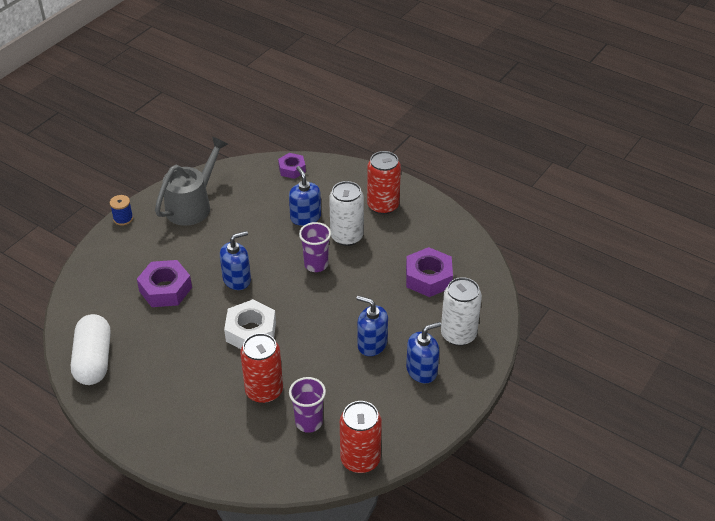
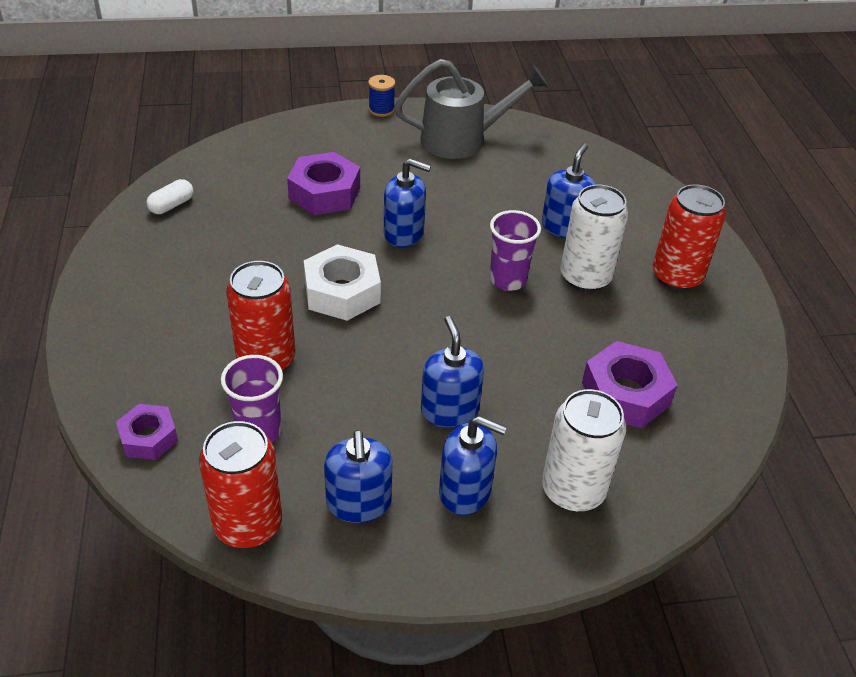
camera: 45 degrees right, 0 degrees up
white capsule [71,314,111,385] -> white capsule [146,179,194,214], size x0.47
purple nut [278,153,306,179] -> purple nut moved to [116,404,178,460]
none -> blue soap dispenser [324,430,393,523]

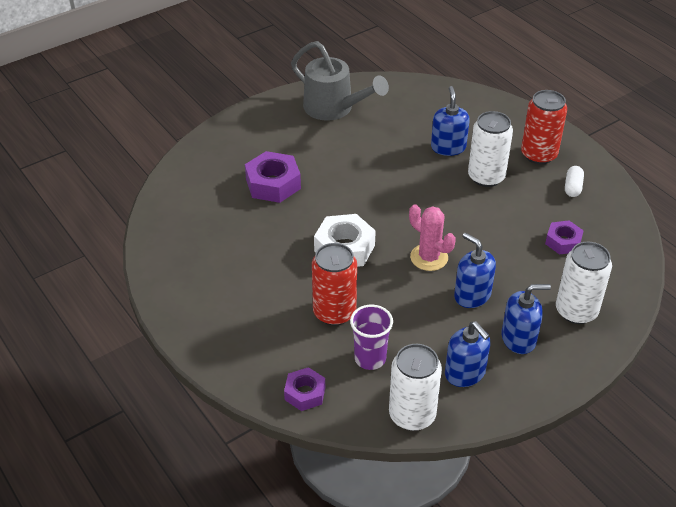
camera: 25 degrees left, 0 degrees up
white capsule [146,179,194,214] -> white capsule moved to [565,166,584,197]
red can [199,421,282,548] -> white can [389,344,442,431]
blue spool [368,75,395,117] -> none
blue soap dispenser [384,158,431,247] -> none
grey watering can [394,59,548,159] -> grey watering can turned 75 degrees clockwise [291,41,389,121]
purple cup [490,210,541,291] -> none
purple nut [582,341,678,428] -> purple nut [545,221,584,255], size x0.62
none -> pink cactus [409,204,456,271]

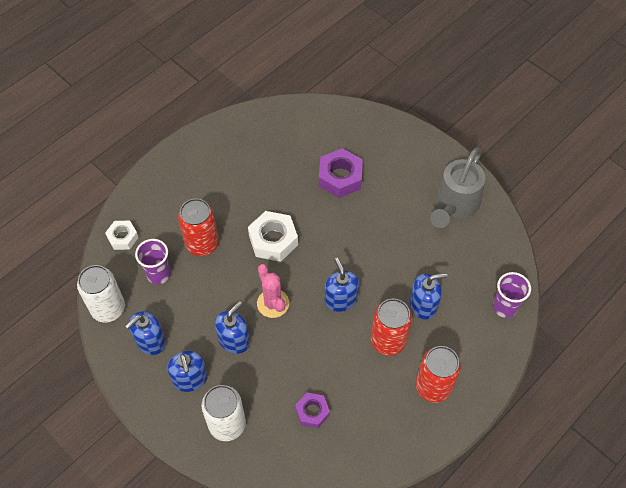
camera: 80 degrees right, 15 degrees up
purple nut [284,367,325,411] -> white nut [105,221,139,250]
pink cactus [409,204,456,271] -> pink cactus turned 60 degrees counterclockwise [257,264,289,318]
white can [468,111,513,187] -> red can [371,299,412,356]
white capsule [565,166,584,197] -> none
none -> blue soap dispenser [324,258,359,312]
none -> purple cup [493,272,531,318]

